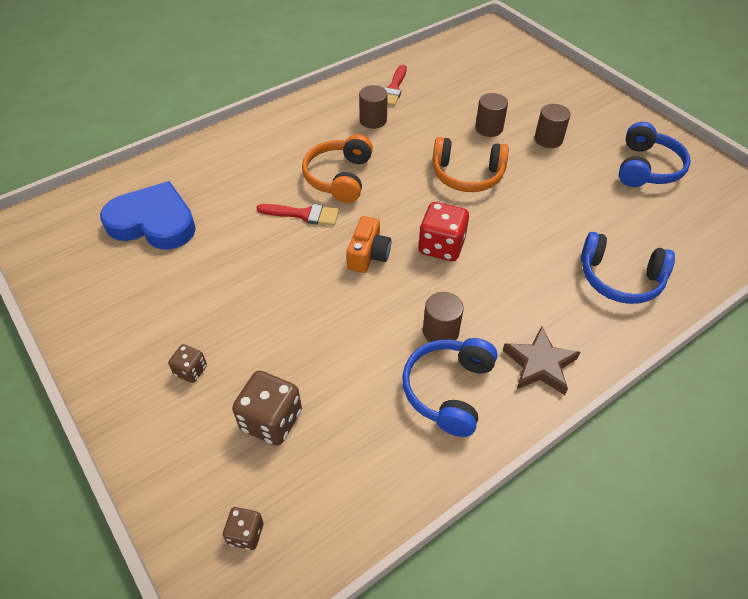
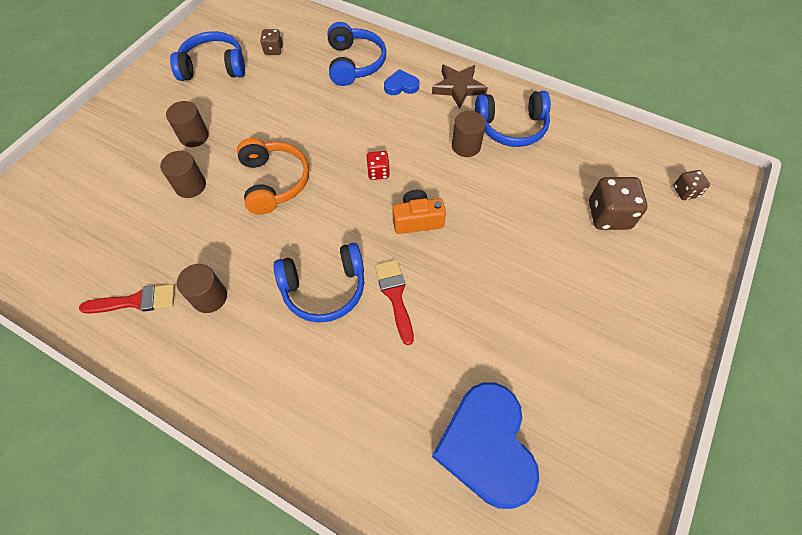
camera: 115 degrees left, 10 degrees up
brown dice [168,344,207,383] -> brown dice moved to [260,29,283,55]
orange headphones [302,134,373,203] -> blue headphones [273,243,364,323]
red dice [418,202,469,261] -> red dice [367,151,390,180], size x0.55
none -> blue heart [384,69,420,95]

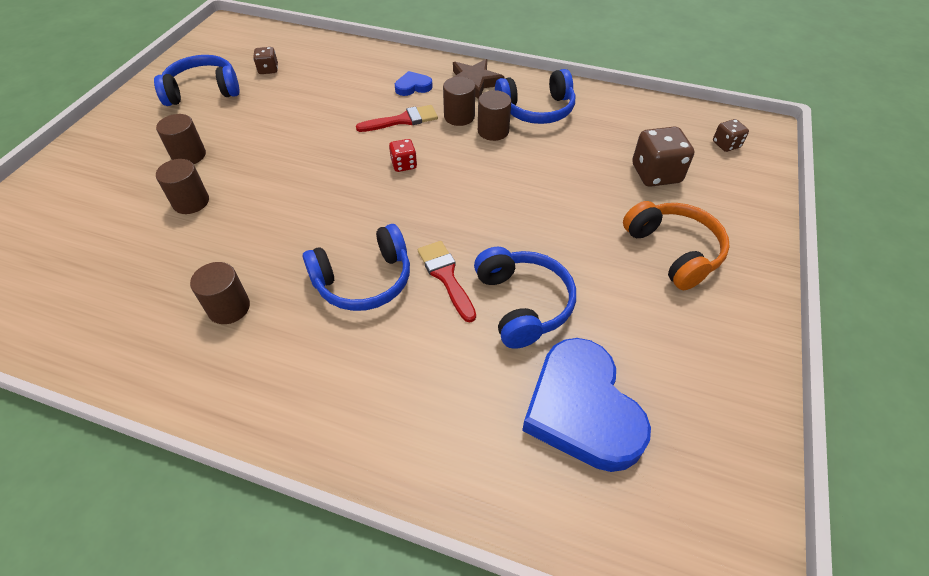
camera: 10 degrees left, 10 degrees down
red brush [79,284,175,314] -> red brush moved to [356,105,438,132]
orange headphones [237,138,309,214] -> orange headphones moved to [623,201,730,290]
blue headphones [328,22,386,86] -> blue headphones moved to [474,247,576,349]
orange camera [392,190,446,234] -> none
none -> brown cylinder [443,77,475,126]

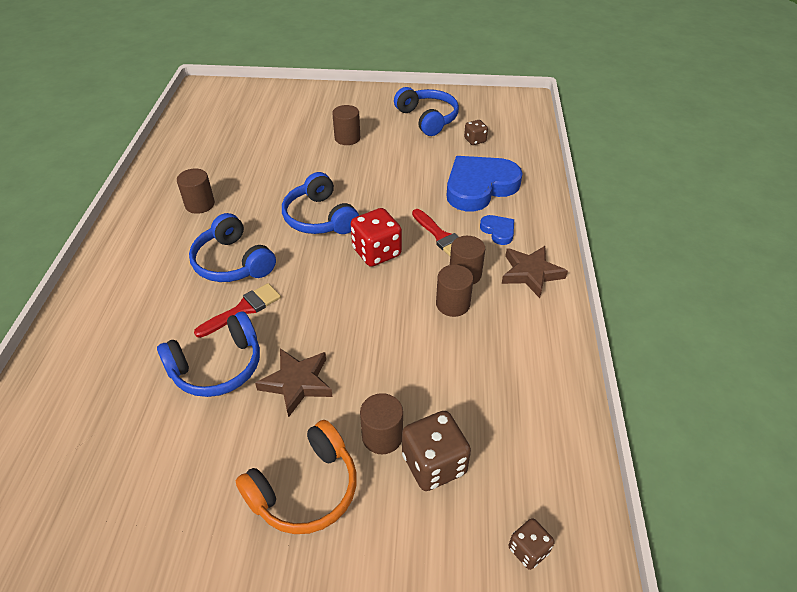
camera: 75 degrees right, 5 degrees down
brown cylinder [156,159,209,214] -> brown cylinder moved to [360,393,403,454]
red dice [389,139,417,172] -> red dice [350,208,402,267], size x1.81
blue headphones [495,69,575,124] -> blue headphones moved to [282,172,359,234]
blue heart [522,338,651,472] -> blue heart moved to [447,156,523,211]
none -> brown star [255,348,333,417]

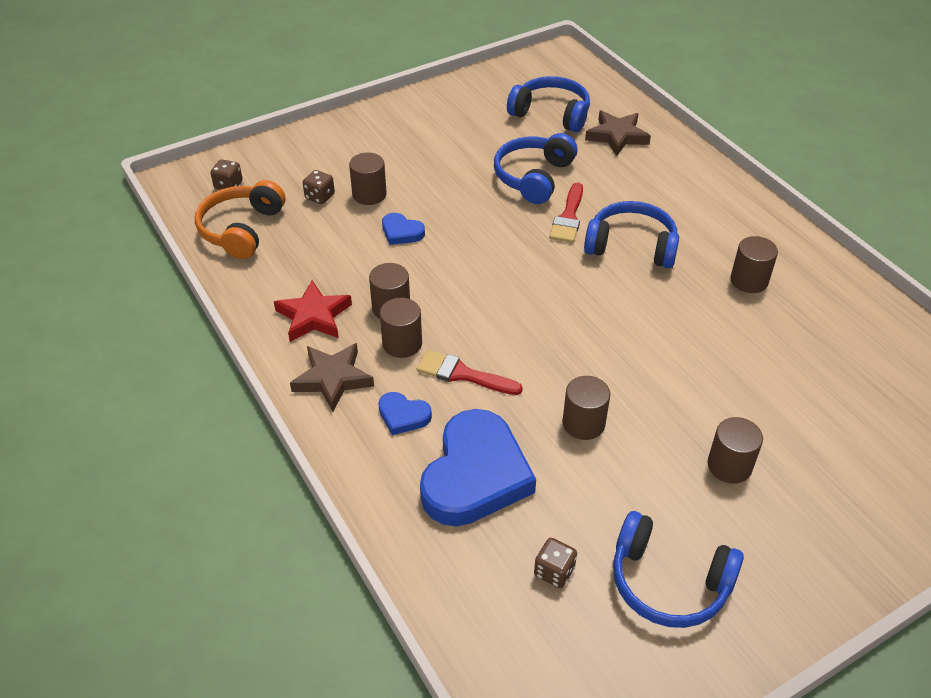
camera: 145 degrees right, 0 degrees up
orange headphones [236,420,357,534] -> orange headphones moved to [195,180,285,259]
brown star [255,348,333,417] -> brown star moved to [585,110,651,156]
blue headphones [282,172,359,234] -> blue headphones moved to [507,76,590,132]
red dice [350,208,402,267] -> none
brown dice [402,411,471,491] -> brown dice [303,170,335,204], size x0.55
none -> red star [274,280,352,342]
none -> blue heart [382,213,425,245]
none -> brown cylinder [562,376,610,440]

